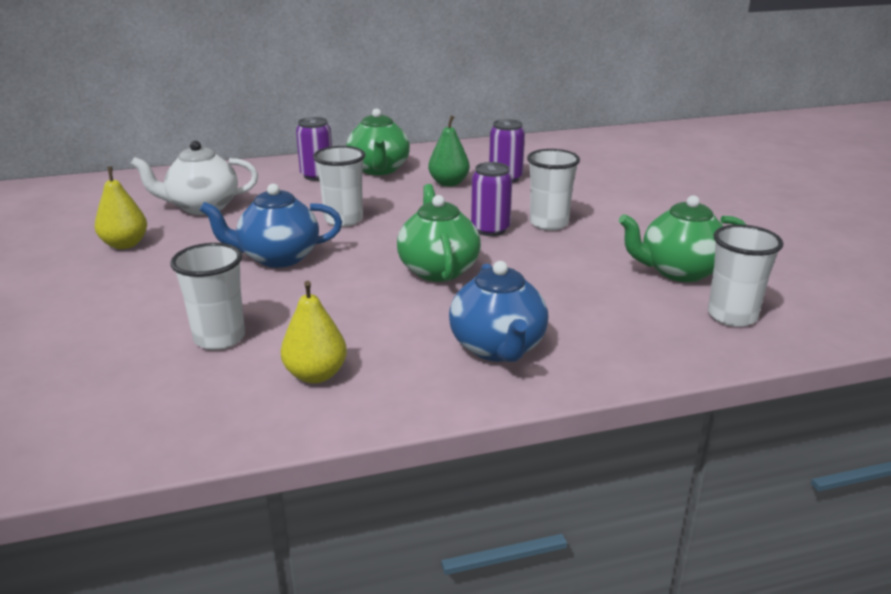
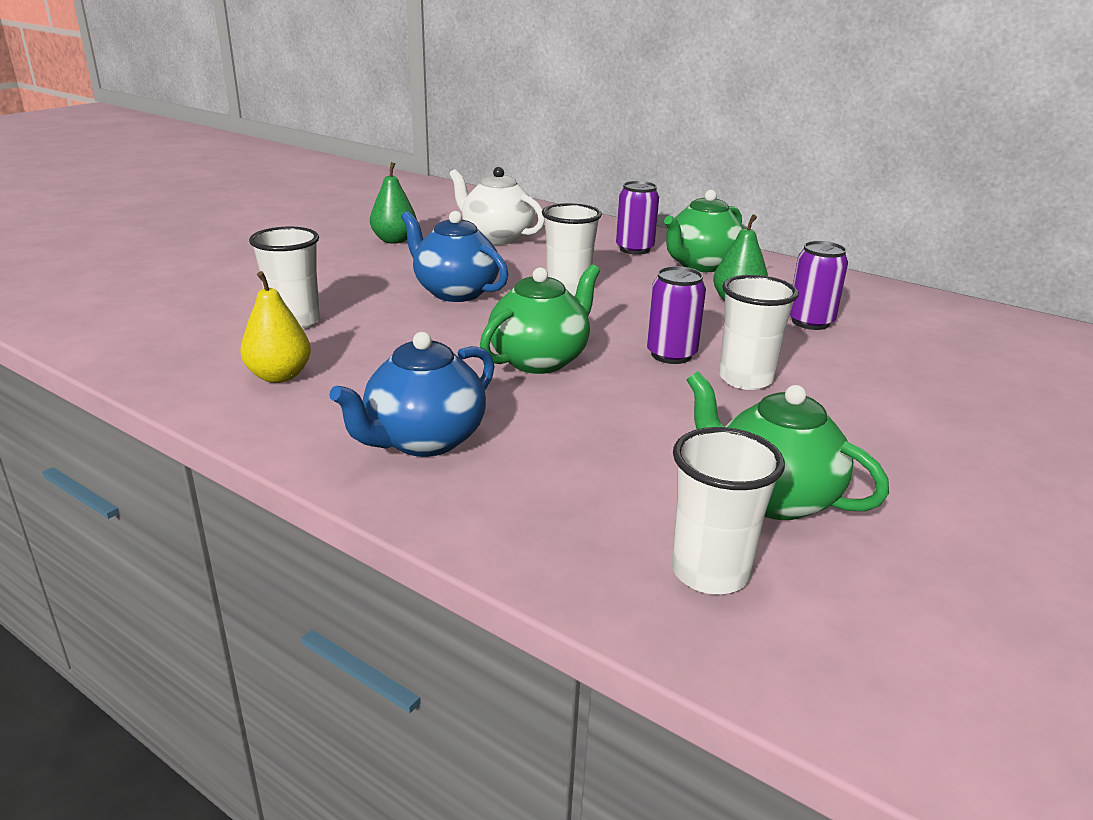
camera: 50 degrees right, 0 degrees up
yellow pear [95,166,147,249] -> green pear [370,162,417,244]

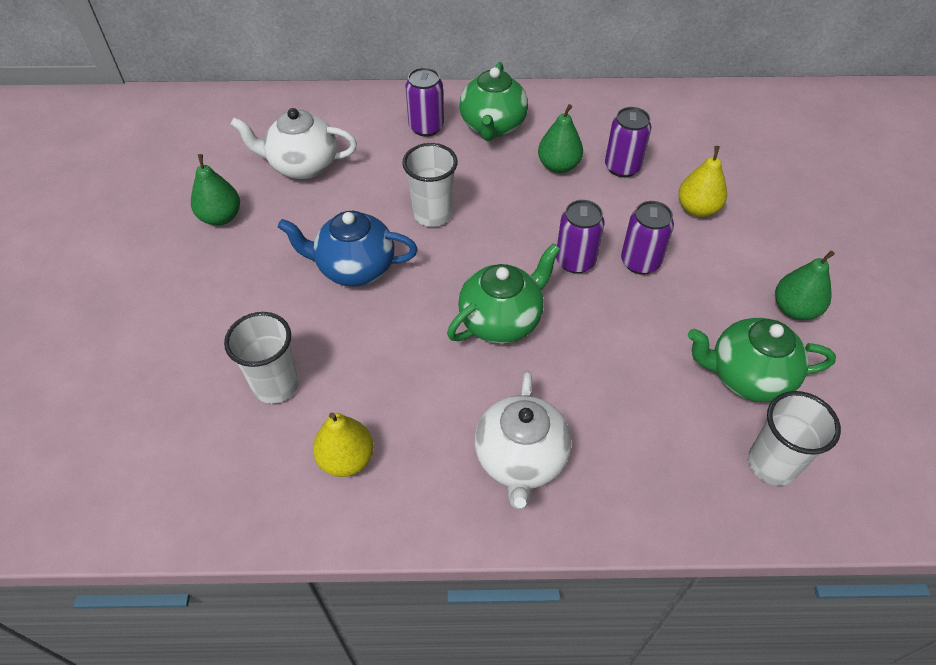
camera: 35 degrees left, 25 degrees up
blue teapot [329,332,495,457] -> white teapot [475,371,571,509]
green teapot [480,264,600,374] -> green teapot turned 45 degrees clockwise [447,243,561,344]
white cup [719,275,799,390] -> purple can [621,201,674,275]
none -> yellow pear [678,146,727,217]
none -> green pear [775,251,835,320]

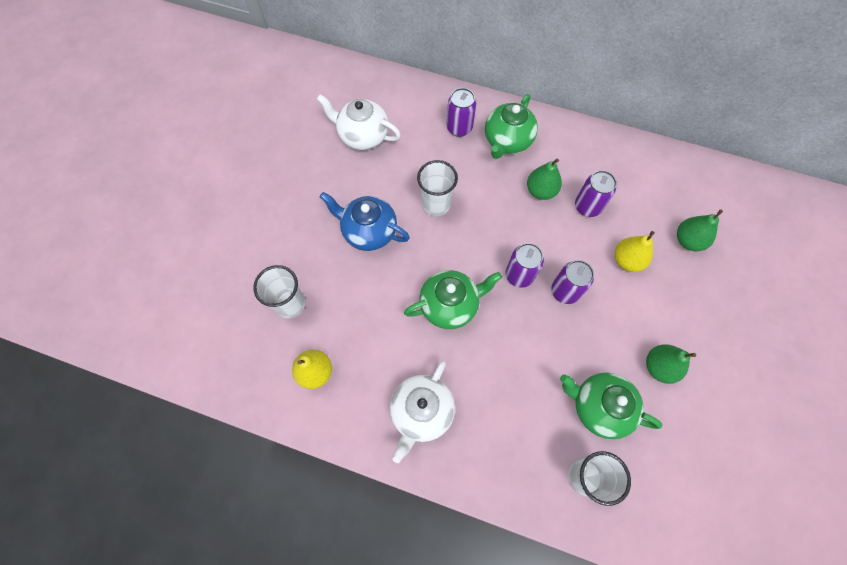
camera: 20 degrees right, 15 degrees up
green pear [191,154,240,226] -> green pear moved to [677,209,723,251]

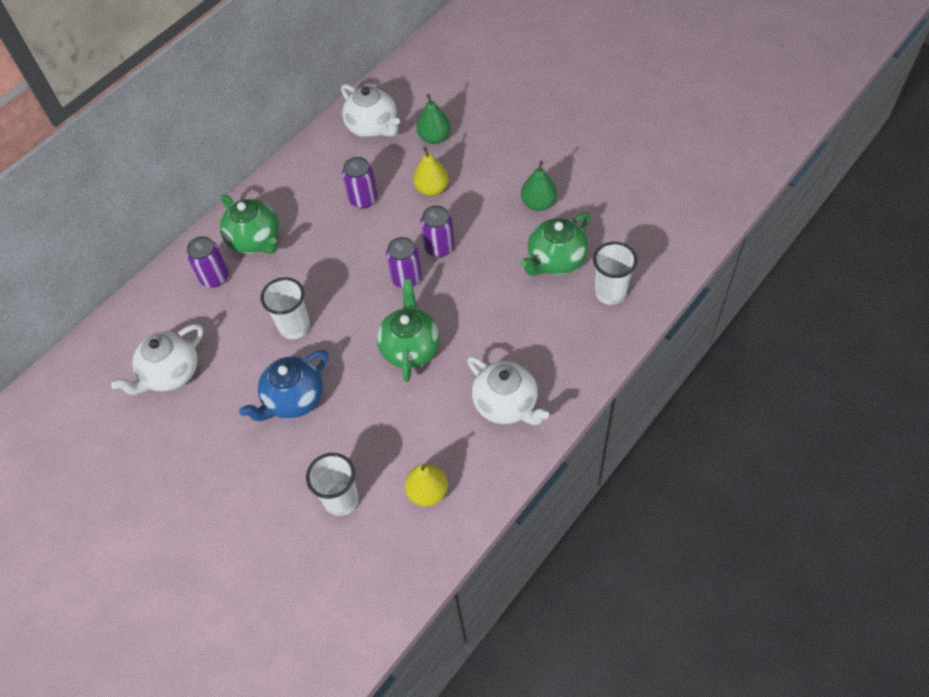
camera: 65 degrees left, 10 degrees down
green pear [527,158,562,200] -> none
none -> white teapot [341,84,400,138]

